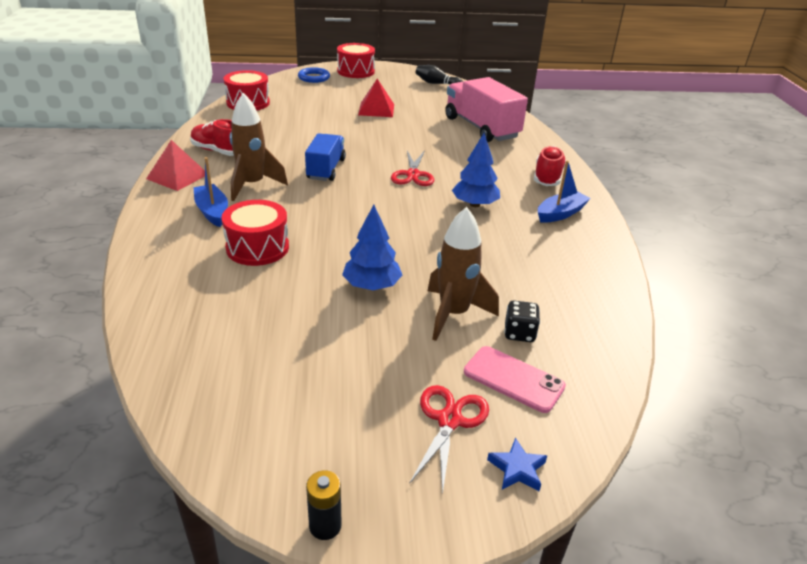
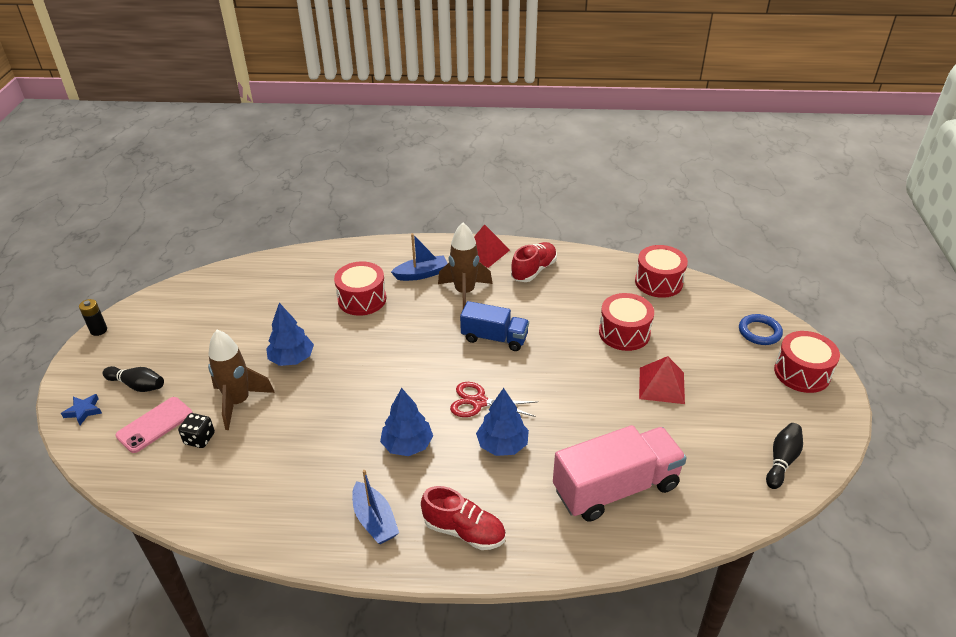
camera: 100 degrees right, 5 degrees up
red scissors [409,385,489,495] -> black bowling pin [102,366,164,392]
none -> blue tree [476,388,529,456]
none -> red drum [599,293,654,351]

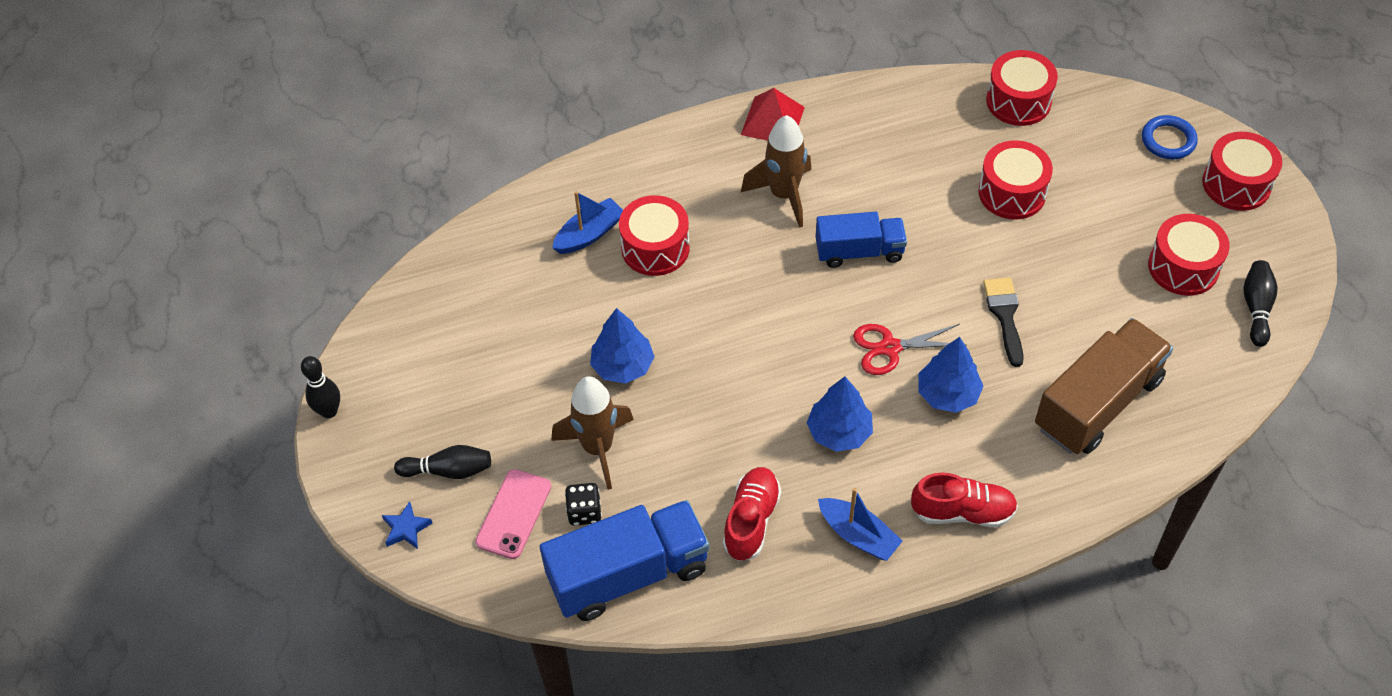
camera: 20 degrees left, 15 degrees up
black battery [79,299,107,336] -> black bowling pin [301,356,340,418]
blue boat [391,233,448,281] -> blue boat moved to [552,191,623,254]
red shoe [511,242,557,282] -> red shoe moved to [723,467,781,561]
pink truck [553,425,687,522] -> brown truck [1035,318,1173,454]
red pyramid [639,356,685,404] -> none
none -> blue truck [540,500,710,621]
none -> black brush [983,277,1024,367]
none -> red drum [1148,214,1230,296]

